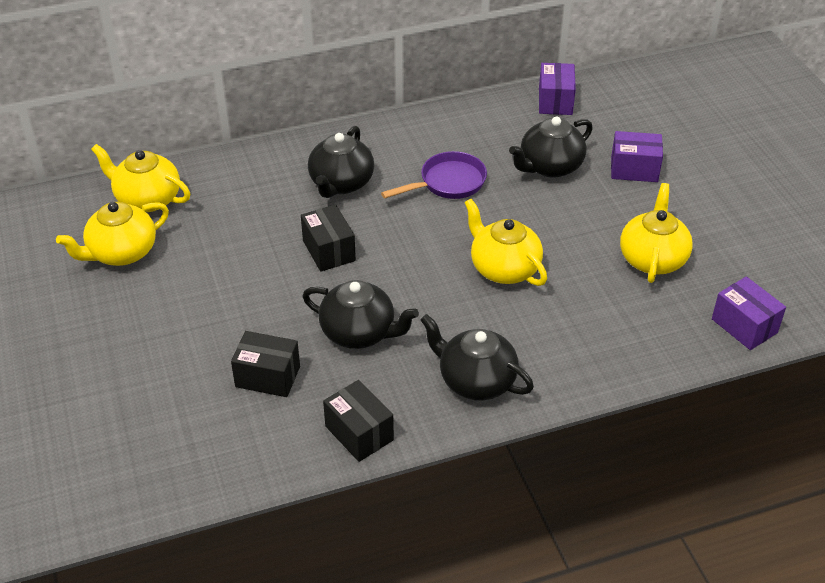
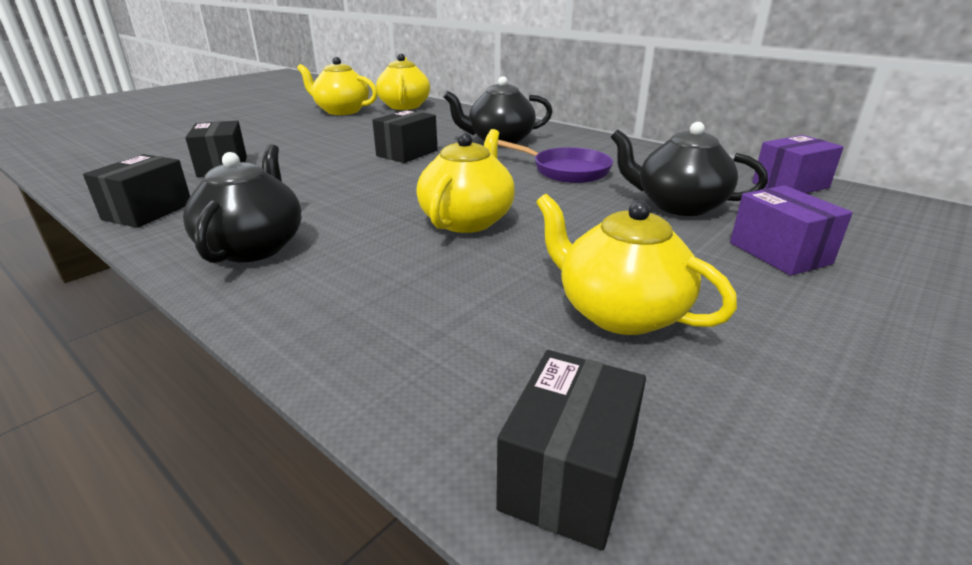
camera: 60 degrees right, 15 degrees down
black teapot [302,280,419,349] -> none
yellow teapot [620,183,693,283] -> yellow teapot turned 120 degrees counterclockwise [536,194,737,335]
purple box [712,276,786,350] -> black box [496,350,646,551]

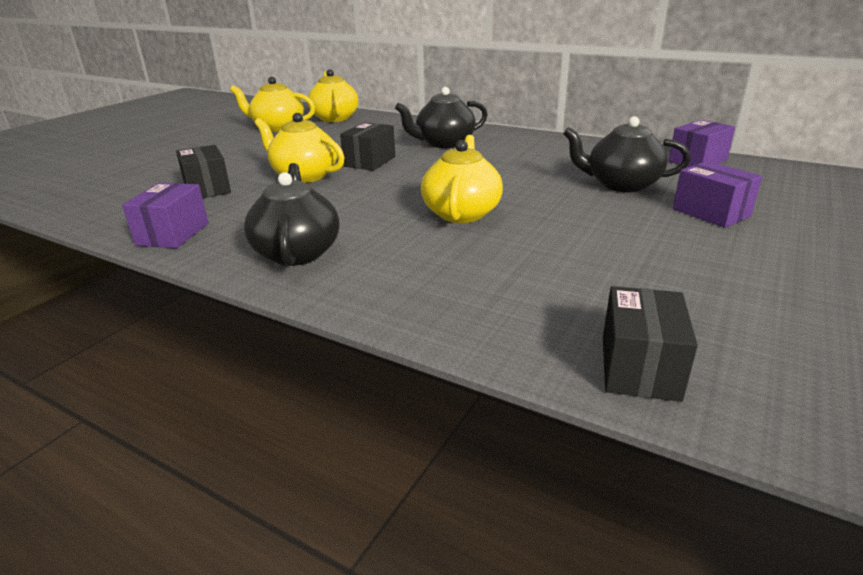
camera: 10 degrees left, 0 degrees up
black box [83,154,190,228] -> purple box [122,183,208,248]
purple pan [497,140,613,183] -> none
yellow teapot [536,194,737,335] -> yellow teapot moved to [255,113,345,183]

